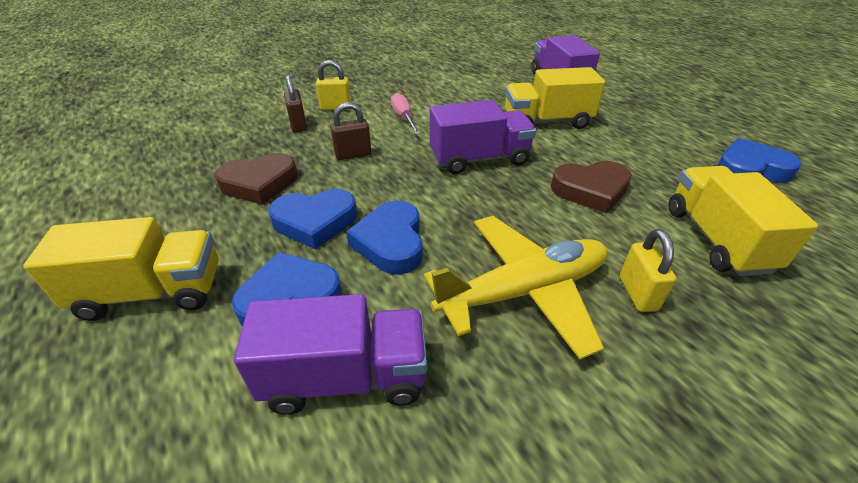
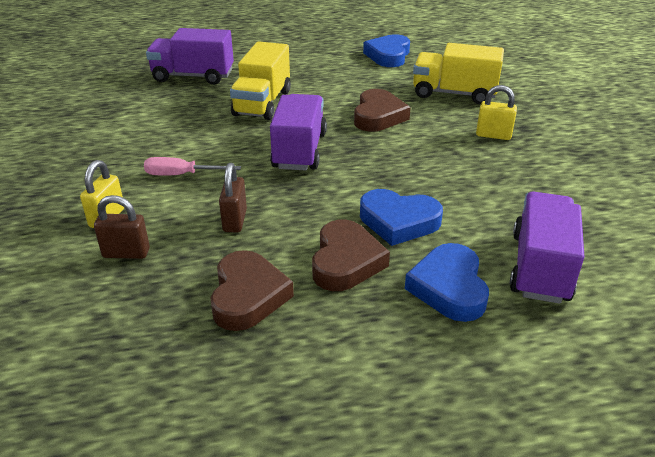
camera: 70 degrees left, 5 degrees down
yellow truck [23,217,219,321] -> none
blue heart [268,189,357,249] -> brown heart [312,220,390,291]
yellow plane [424,216,607,359] -> none

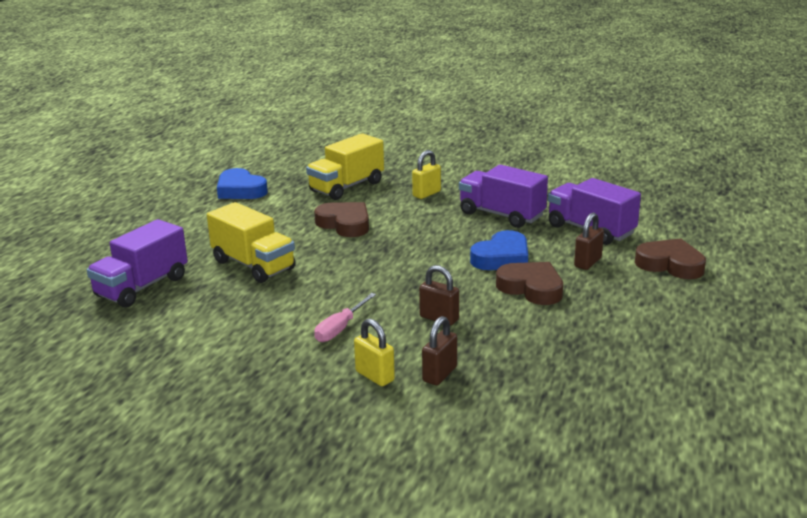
camera: 60 degrees left, 10 degrees down
brown heart [210,250,294,331] -> brown heart moved to [635,238,706,279]
purple truck [270,94,327,170] -> purple truck moved to [459,165,548,228]
blue heart [405,243,489,322] -> brown padlock [574,213,604,270]

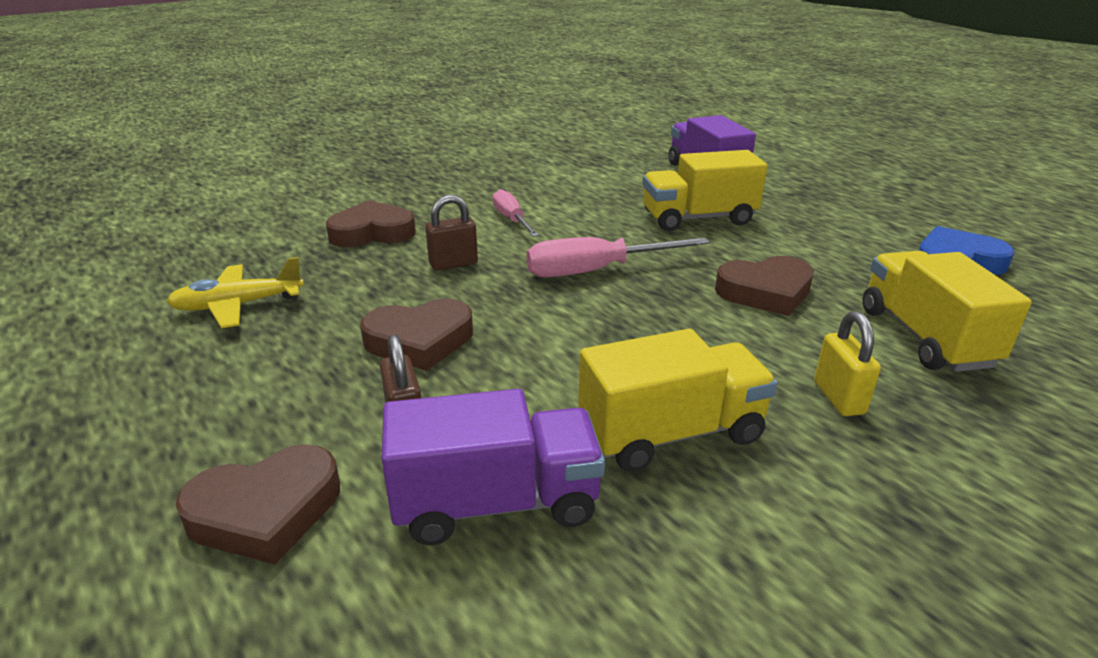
camera: 125 degrees right, 5 degrees up
yellow padlock [354,318,395,386] -> none
brown padlock [422,316,457,385] -> brown heart [326,200,416,247]
purple truck [459,165,548,228] -> yellow truck [578,329,777,472]
blue heart [470,230,528,270] -> none
none -> yellow plane [166,257,304,328]
none -> pink screwdriver [526,237,710,278]

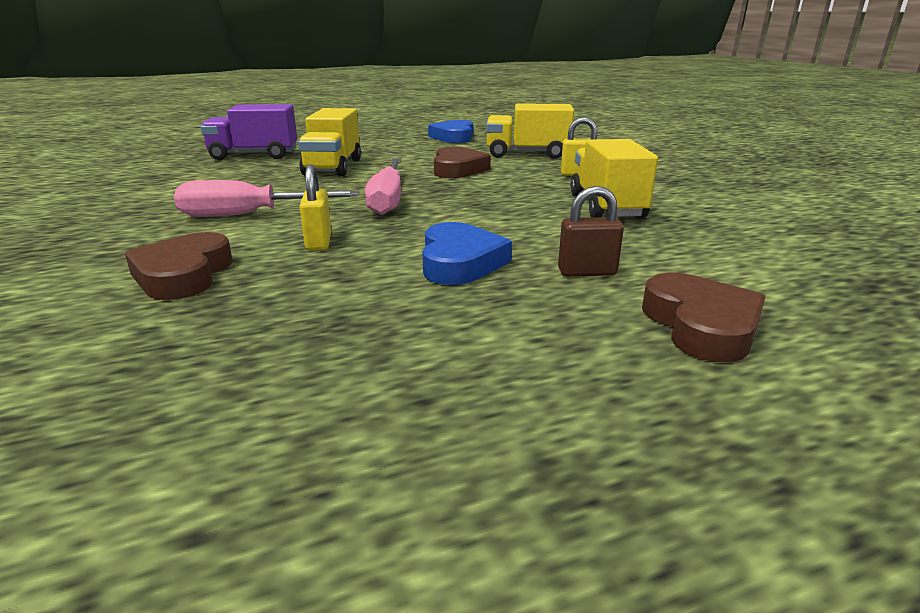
camera: 75 degrees left, 5 degrees down
yellow plane [166,257,304,328] -> none
brown heart [360,299,473,371] -> blue heart [422,222,512,285]
purple truck [382,389,605,545] -> none
brown padlock [426,195,478,271] -> yellow padlock [300,164,332,250]
pink screwdriver [493,189,539,237] -> pink screwdriver [174,180,359,217], size x1.58

